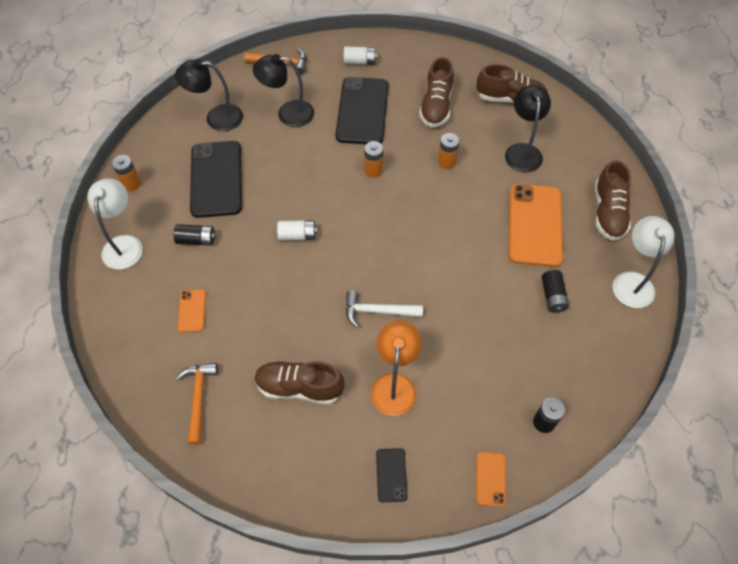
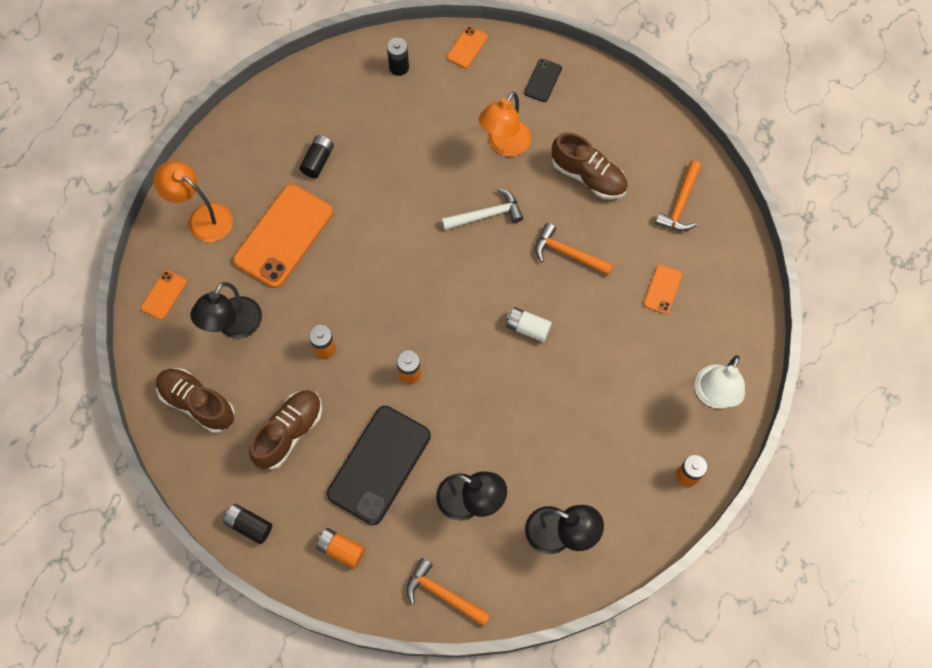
camera: 155 degrees left, 10 degrees up
black battery [174,224,216,246] -> black battery moved to [223,504,272,544]
black phone [190,141,242,218] -> none
white battery [344,46,377,65] -> orange battery [316,528,365,569]
white hammer [346,290,423,328] -> white hammer turned 45 degrees counterclockwise [442,188,523,230]
brown shoe [595,160,631,241] -> orange lamp [154,161,233,242]
white lamp [613,216,675,308] -> none
none -> orange phone [141,270,187,320]
none -> orange hammer [535,223,613,275]

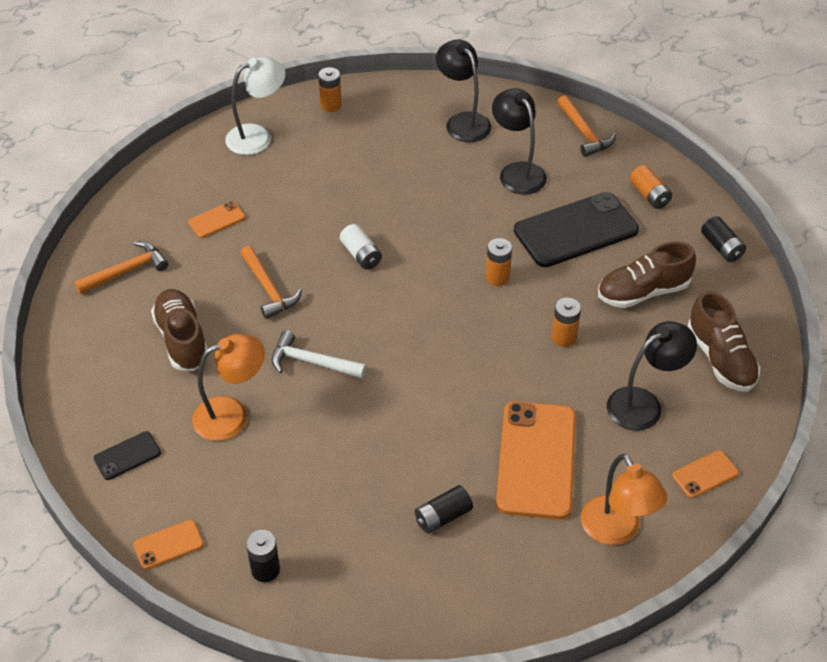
camera: 145 degrees left, 20 degrees down
orange phone [233,184,333,288] -> orange phone turned 60 degrees counterclockwise [496,401,576,519]

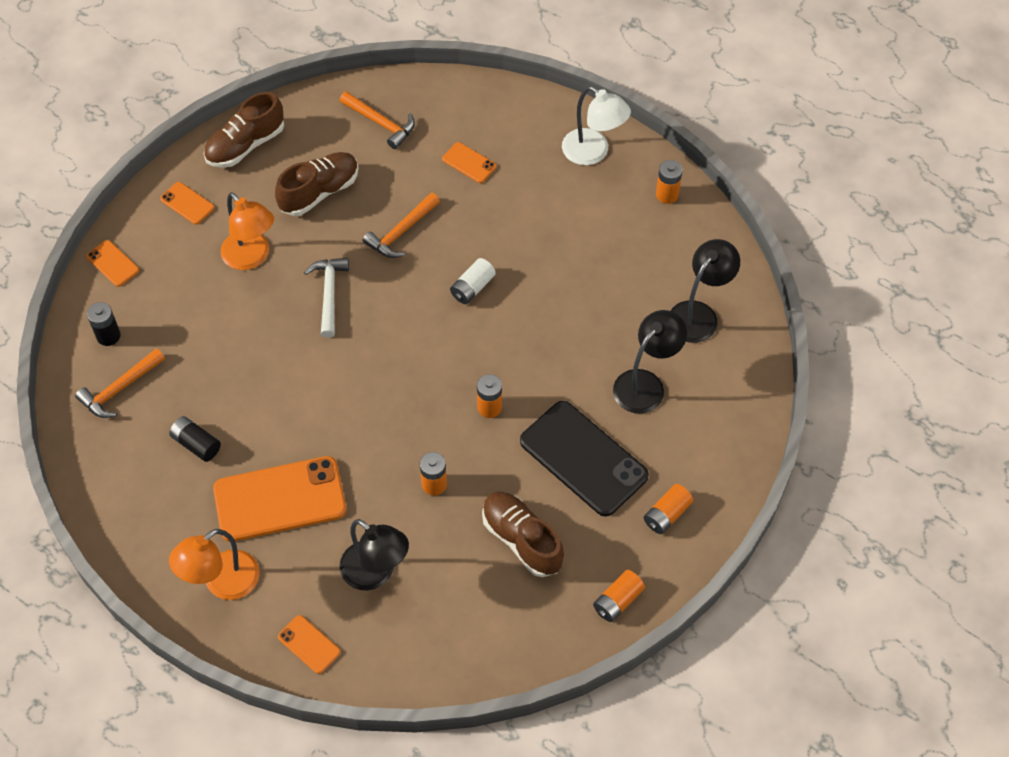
camera: 70 degrees right, 10 degrees up
black phone [94,431,161,480] -> orange phone [160,182,215,225]
orange hammer [557,95,616,157] -> orange hammer moved to [75,348,165,418]
brown shoe [688,291,760,392] -> brown shoe moved to [204,92,284,168]
black battery [701,216,746,262] -> orange battery [593,570,645,622]

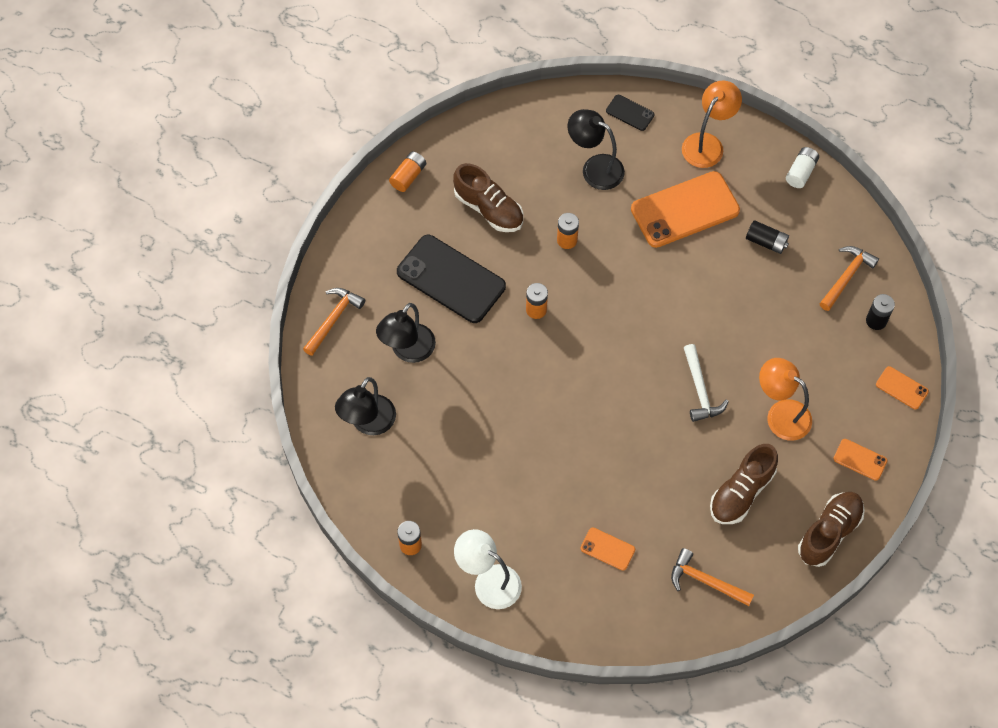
camera: 170 degrees right, 5 degrees up
orange phone [278,615,340,674] -> black phone [606,95,655,131]
orange hammer [363,193,440,258] -> orange hammer moved to [303,288,365,356]
white battery [450,258,496,304] -> white battery moved to [786,147,819,188]
orange battery [644,484,693,534] -> none

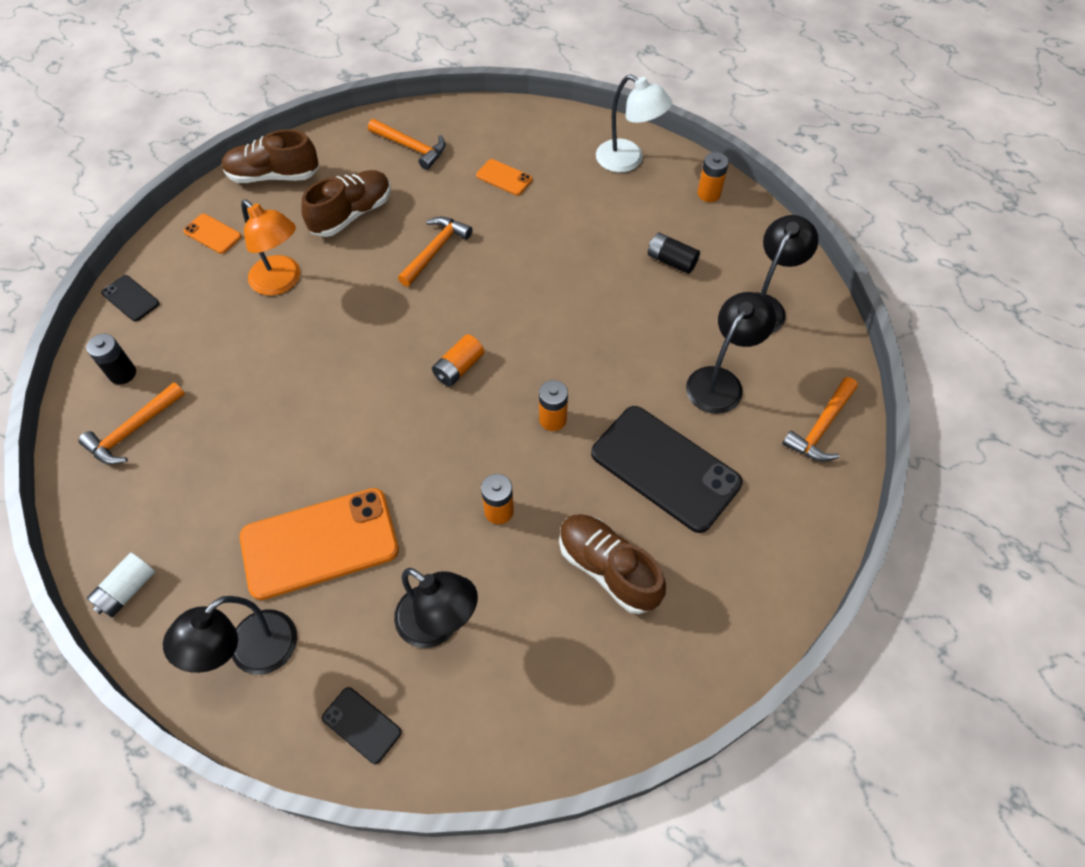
camera: 175 degrees left, 5 degrees down
orange battery [389,151,426,192] -> orange battery moved to [432,334,484,387]
orange lamp [682,81,742,168] -> black lamp [163,596,297,675]
white hammer [684,344,729,422] -> none
black battery [746,220,789,254] -> black battery moved to [648,233,700,274]
brown shoe [798,492,865,567] -> brown shoe turned 45 degrees clockwise [222,129,319,183]
orange phone [876,366,929,409] -> black phone [101,275,160,321]
none -> orange hammer [398,217,472,287]

